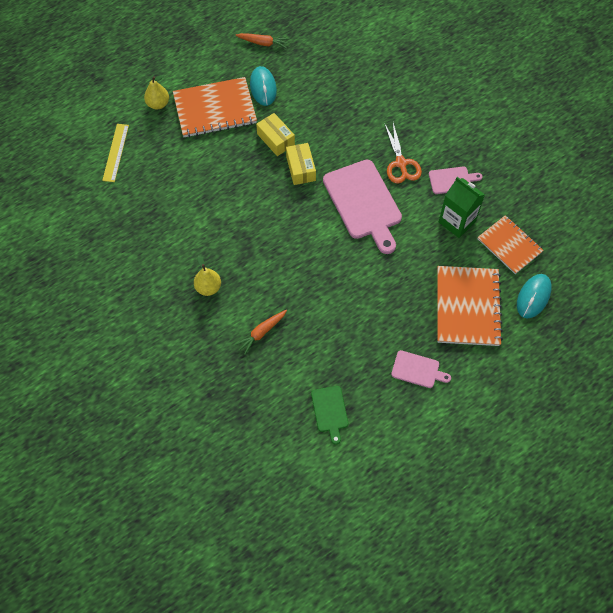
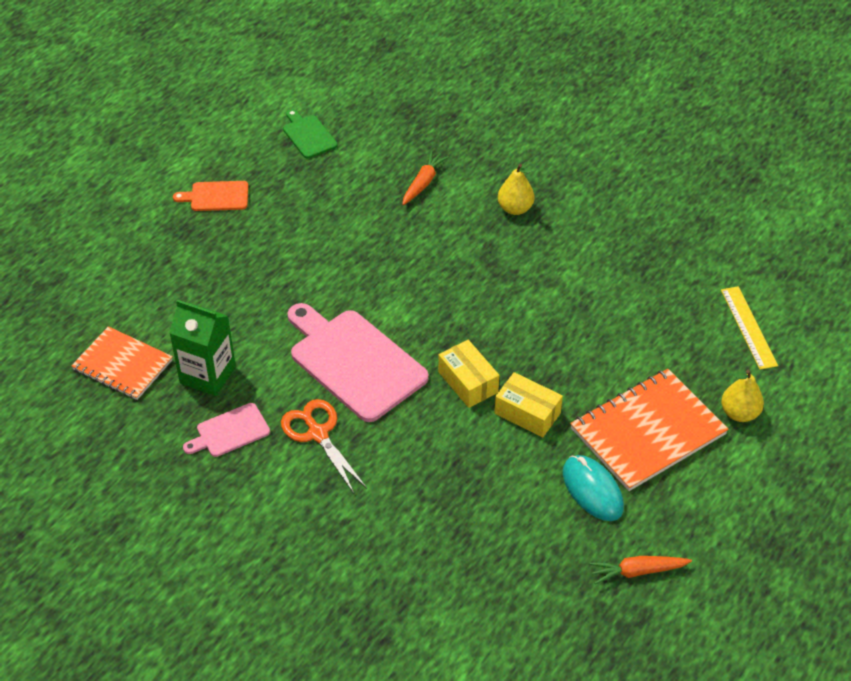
camera: 160 degrees right, 15 degrees down
pink cutting board [391,350,451,388] -> orange cutting board [173,181,248,211]
orange notebook [437,266,503,346] -> none
turquoise mouse [517,274,552,318] -> none

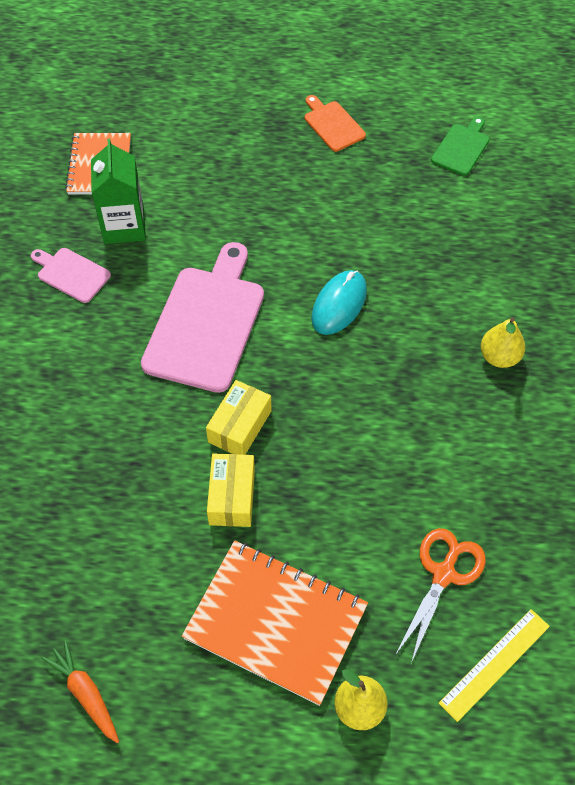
camera: 60 degrees right, 10 degrees up
orange scissors [281,399,367,493] -> orange scissors moved to [396,528,486,663]
orange carrot [402,151,449,205] -> none
turquoise mouse [563,455,624,521] -> turquoise mouse moved to [311,270,367,335]

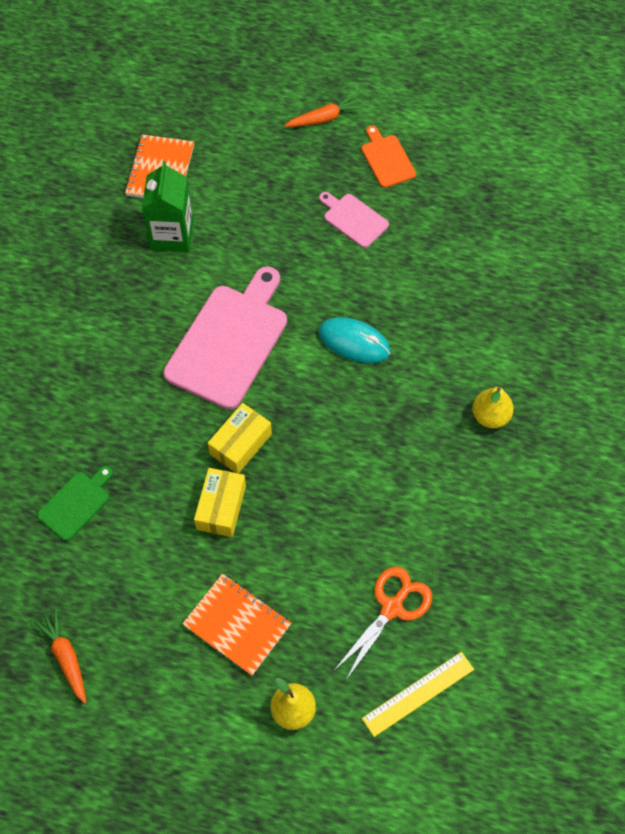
camera: 10 degrees right, 5 degrees up
pink cutting board [31,248,111,303] -> pink cutting board moved to [319,192,389,248]
orange notebook [182,540,368,706] -> orange notebook [182,573,291,676], size x0.66
turquoise mouse [311,270,367,335] -> turquoise mouse turned 75 degrees clockwise [318,317,391,363]
green cutting board [431,117,489,176] -> green cutting board moved to [37,466,113,541]
none -> orange carrot [284,94,363,127]

